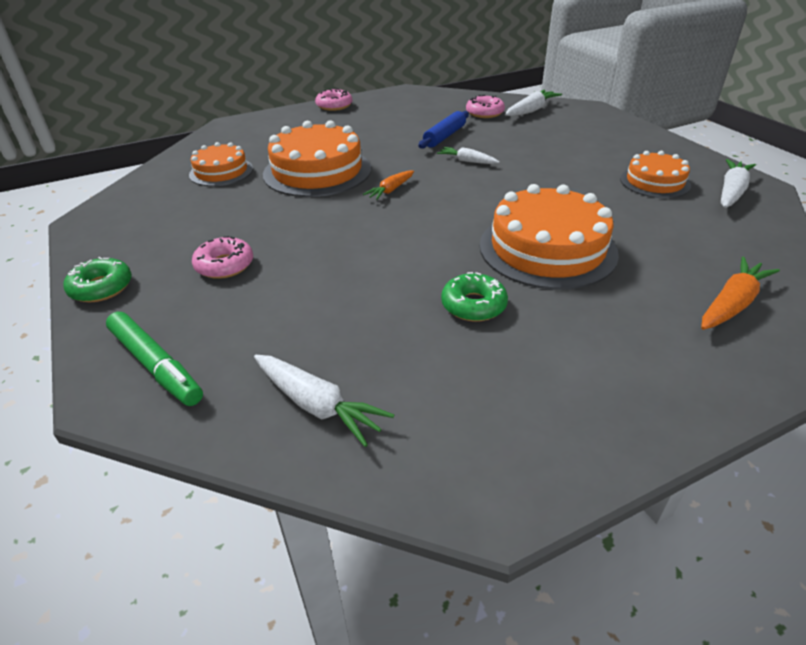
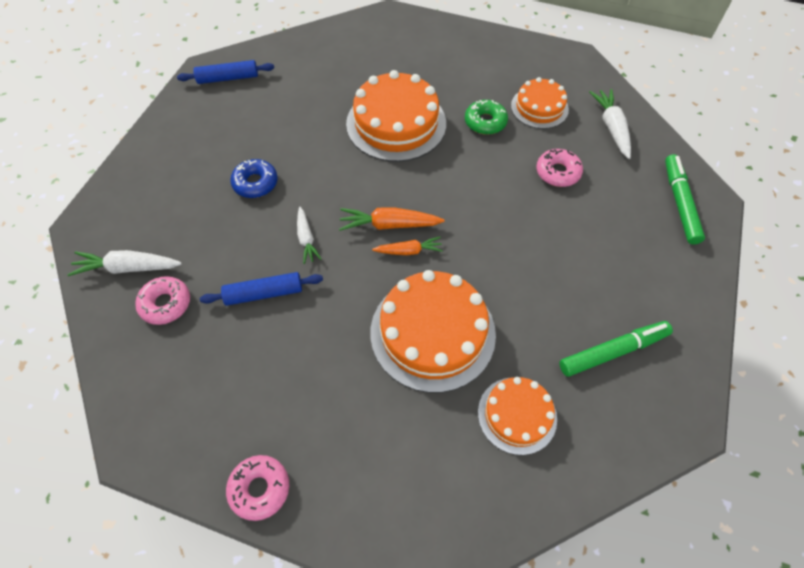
camera: 135 degrees left, 20 degrees up
green donut [63,257,132,302] -> none
pink donut [192,236,253,279] -> pink donut moved to [536,149,583,187]
orange cake [620,151,691,198] -> orange cake moved to [511,77,569,129]
orange carrot [701,257,780,330] -> orange carrot moved to [339,207,444,231]
white carrot [721,159,756,208] -> blue rolling pin [177,60,274,84]
none -> blue donut [230,159,278,198]
none -> green marker [559,321,673,377]

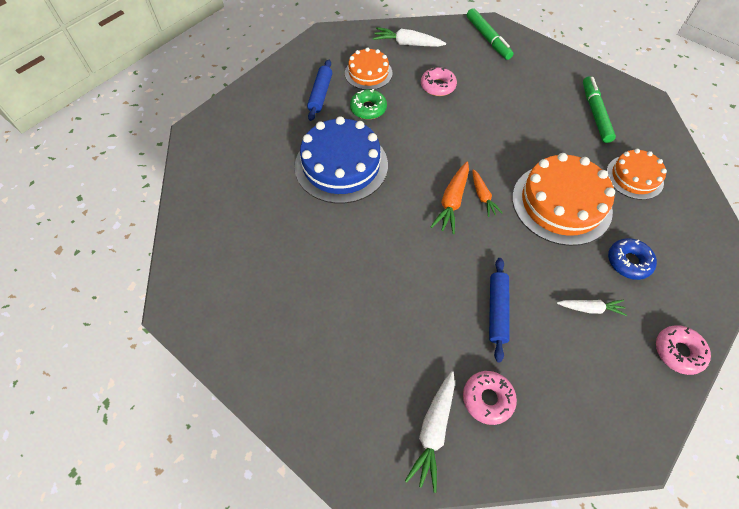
camera: 70 degrees left, 0 degrees up
blue rolling pin [177,60,274,84] -> blue rolling pin moved to [307,60,332,121]
blue donut [230,159,278,198] -> blue donut moved to [608,238,657,280]
white carrot [297,207,322,264] -> white carrot moved to [557,300,627,316]
orange cake [346,70,446,162] -> blue cake [295,116,388,204]
orange carrot [372,237,443,255] -> orange carrot turned 150 degrees clockwise [473,169,502,217]
green marker [665,154,705,245] -> green marker turned 135 degrees counterclockwise [467,8,513,60]

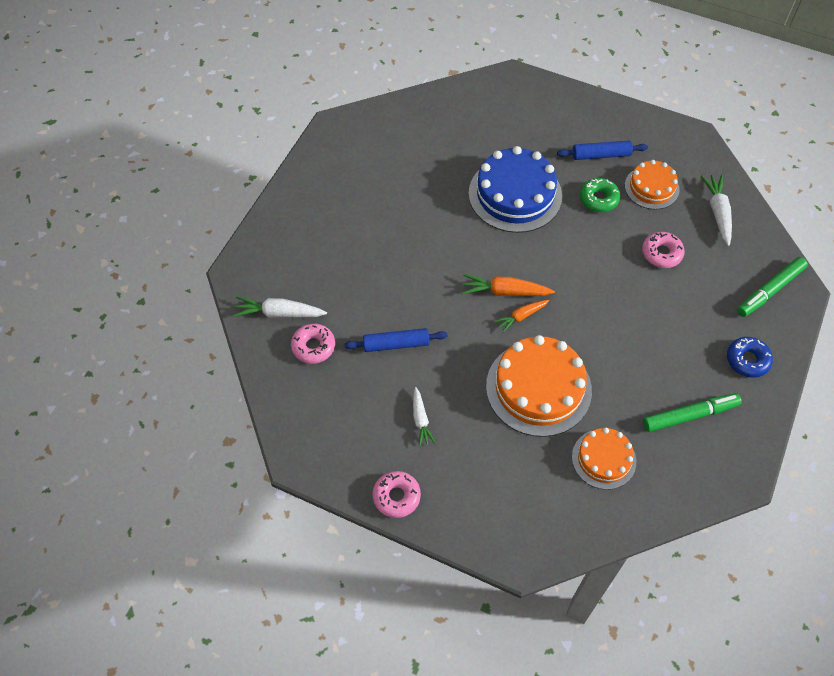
camera: 75 degrees right, 0 degrees up
blue donut [608,238,657,280] -> blue donut moved to [727,337,773,378]

